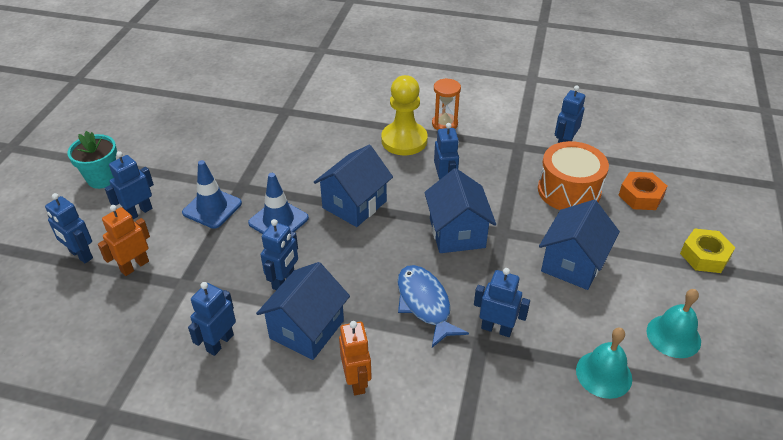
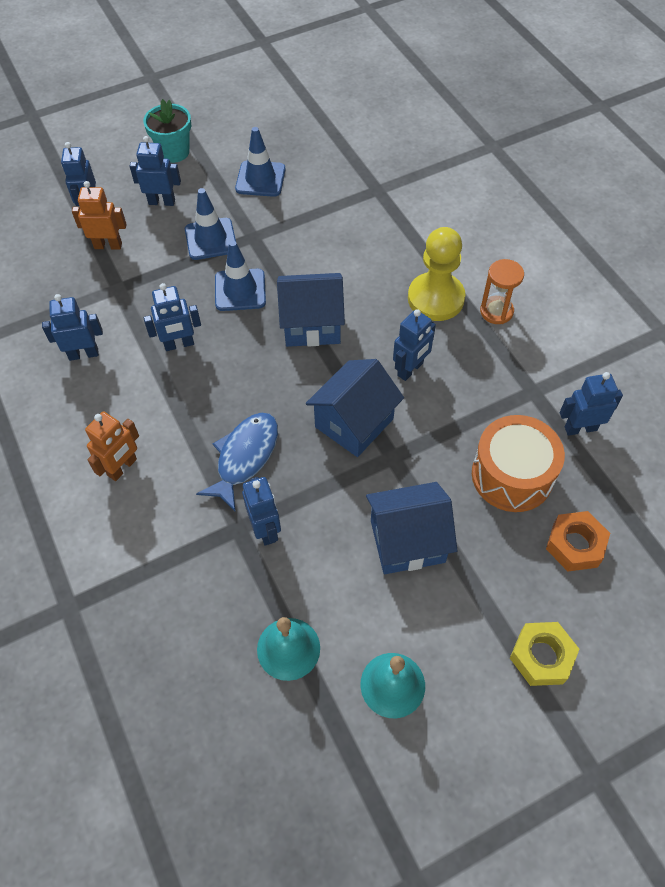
camera: 50 degrees right, 15 degrees up
blue house [256,262,350,360] -> none
none -> blue traffic cone [235,127,286,197]

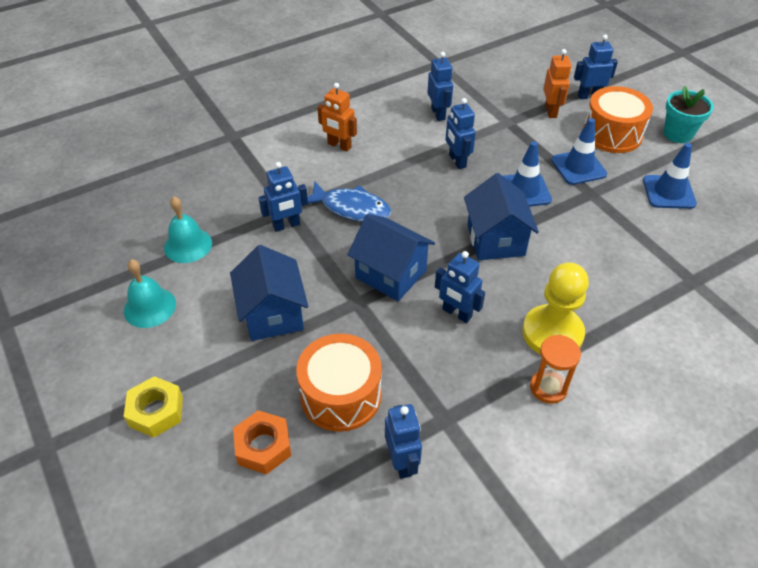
camera: 85 degrees right, 10 degrees down
blue robot [130,136,181,206] -> orange drum [583,86,653,153]

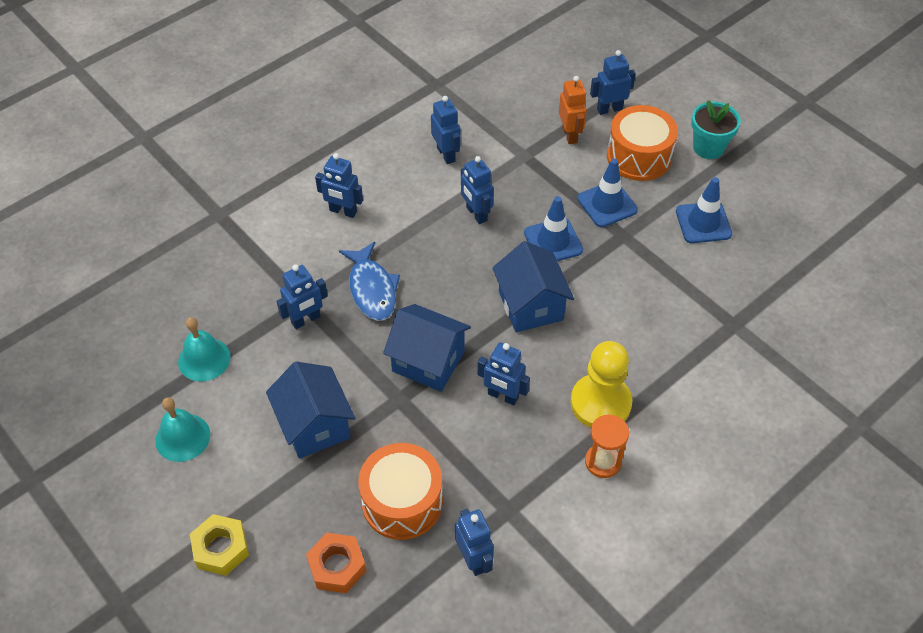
camera: 10 degrees left, 5 degrees up
blue fish [308,181,391,222] -> blue fish turned 60 degrees clockwise [339,242,400,321]
orange robot [317,83,357,152] -> blue robot [315,153,363,218]

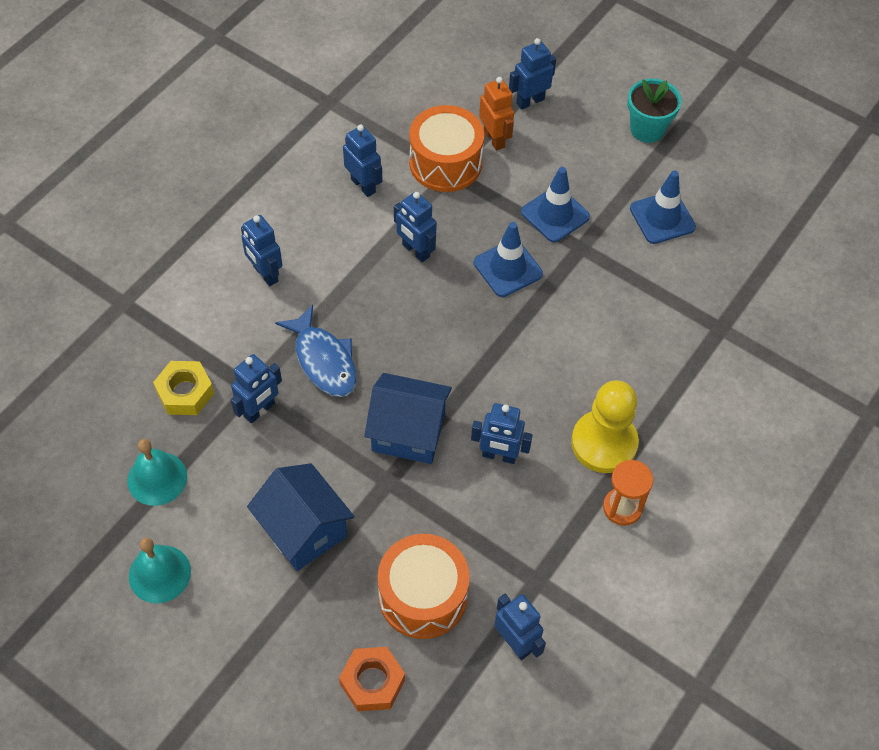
camera: 15 degrees left, 5 degrees up
yellow nut [190,514,249,576] -> yellow nut moved to [153,361,214,415]
blue robot [315,153,363,218] -> blue robot turned 45 degrees clockwise [241,215,282,286]
blue house [492,241,574,333] -> none
orange drum [607,105,678,181] -> orange drum moved to [409,105,484,192]

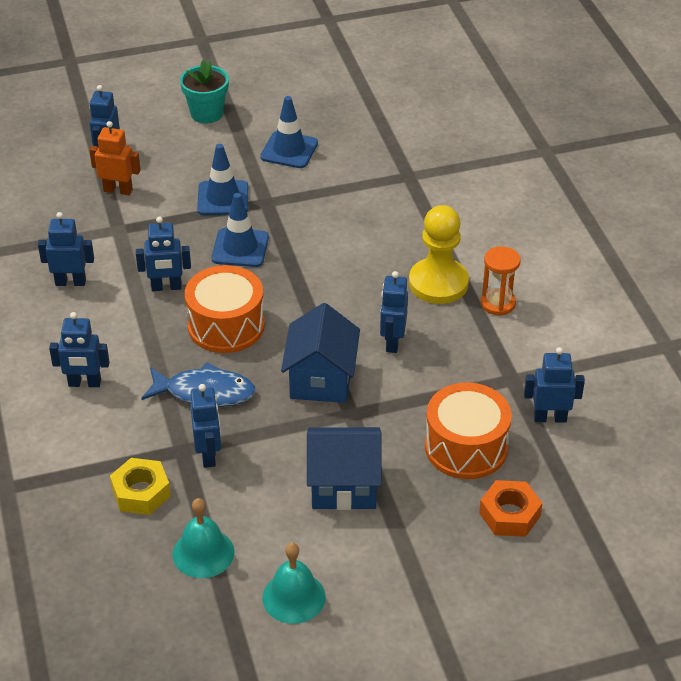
camera: 50 degrees left, 15 degrees down
blue house [364,373,452,464] -> blue house turned 45 degrees counterclockwise [281,303,360,403]
orange drum [409,105,484,192] -> orange drum moved to [185,265,265,353]
blue robot [471,403,533,464] -> blue robot turned 135 degrees clockwise [380,271,408,353]

